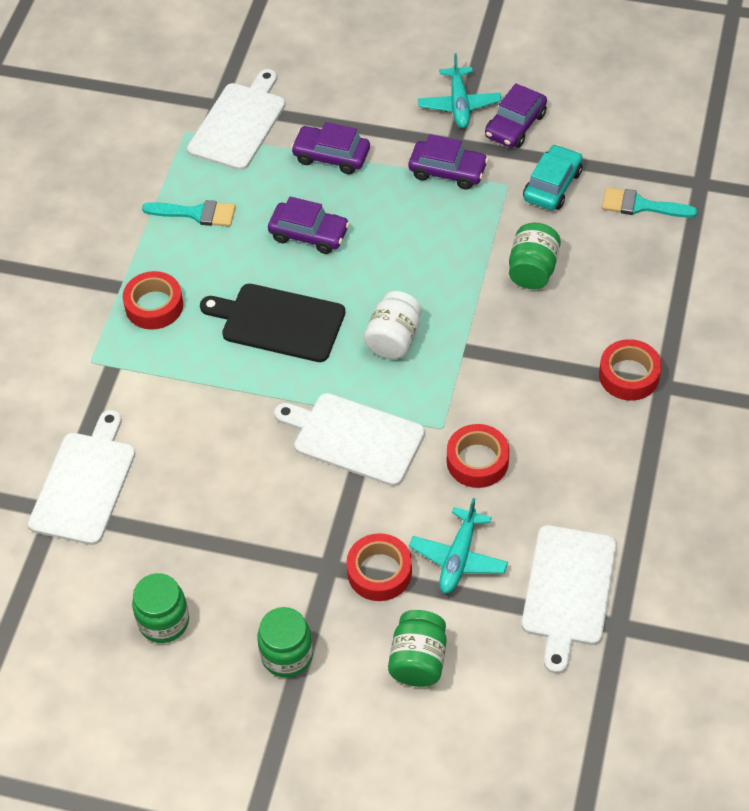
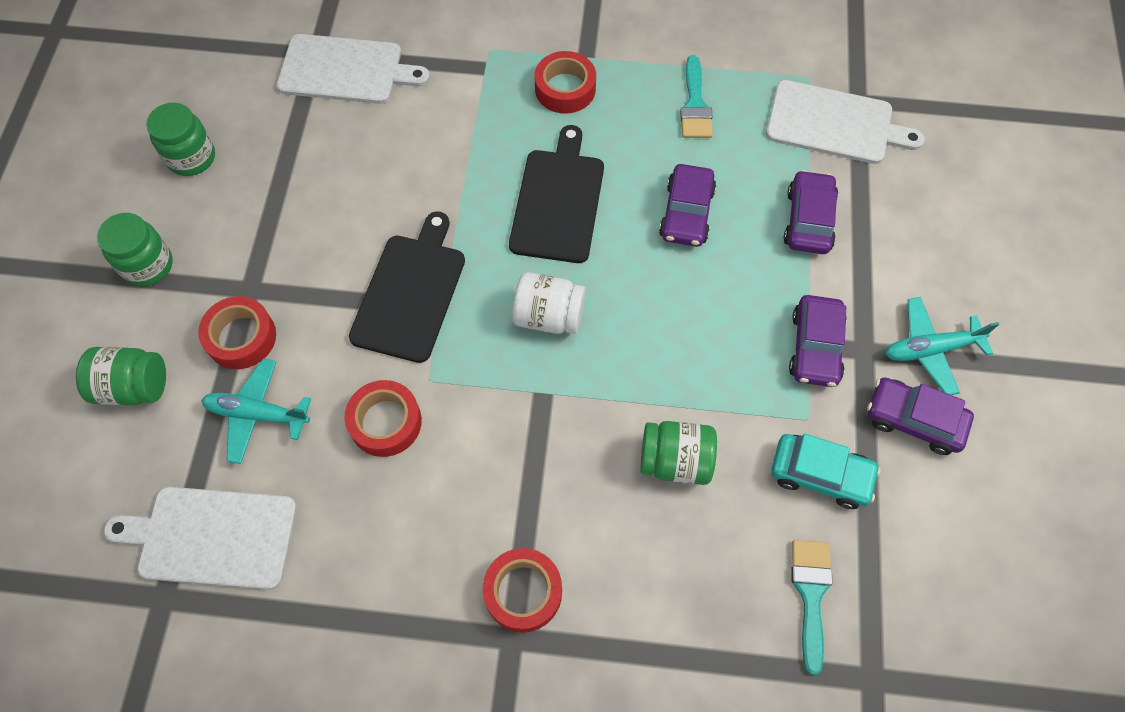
camera: 80 degrees right, 10 degrees up
white cutting board [274,393,425,486] -> black cutting board [349,211,465,363]

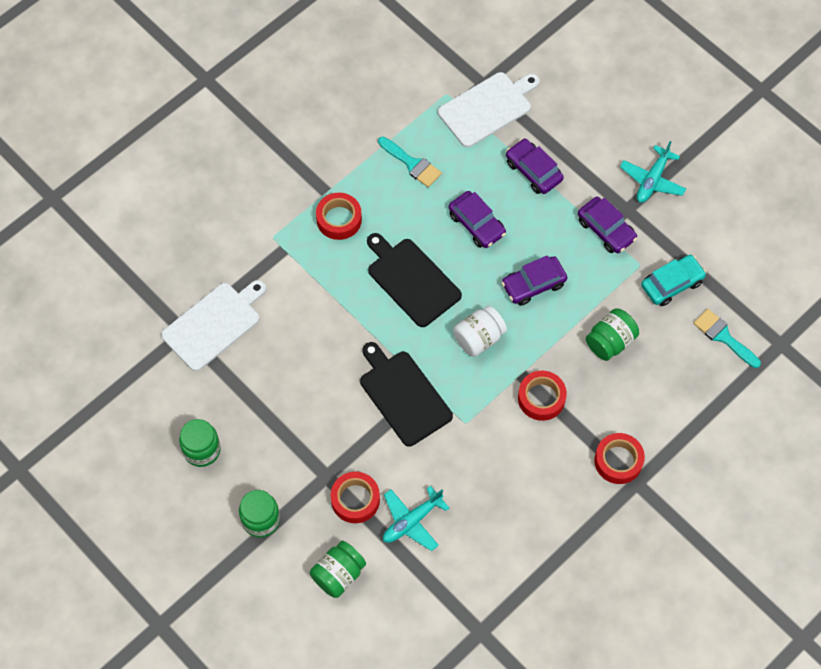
camera: 50 degrees left, 0 degrees up
white cutting board [104,487,297,590] -> none
red tape [344,380,422,457] -> red tape moved to [518,371,567,421]
purple car [867,377,974,455] -> purple car moved to [501,255,568,306]

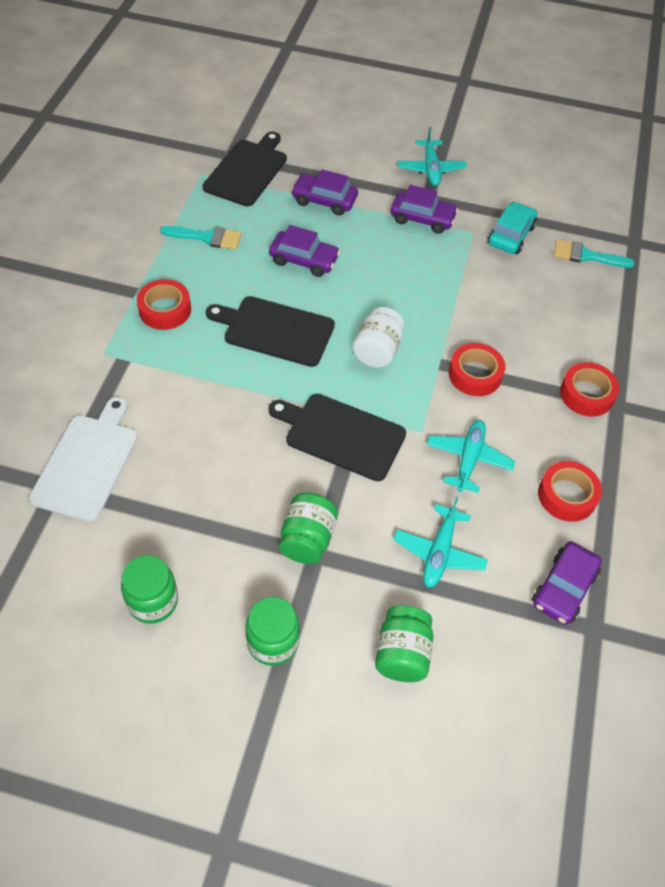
camera: 35 degrees left, 10 degrees down
red tape [331,472,380,523] -> red tape moved to [538,461,602,522]
white cutting board [438,72,540,147] -> black cutting board [202,131,287,206]
purple car [501,255,568,306] -> purple car moved to [532,541,602,625]
green jar [586,308,639,361] -> green jar moved to [279,493,338,564]
none -> turquoise plane [427,420,515,493]

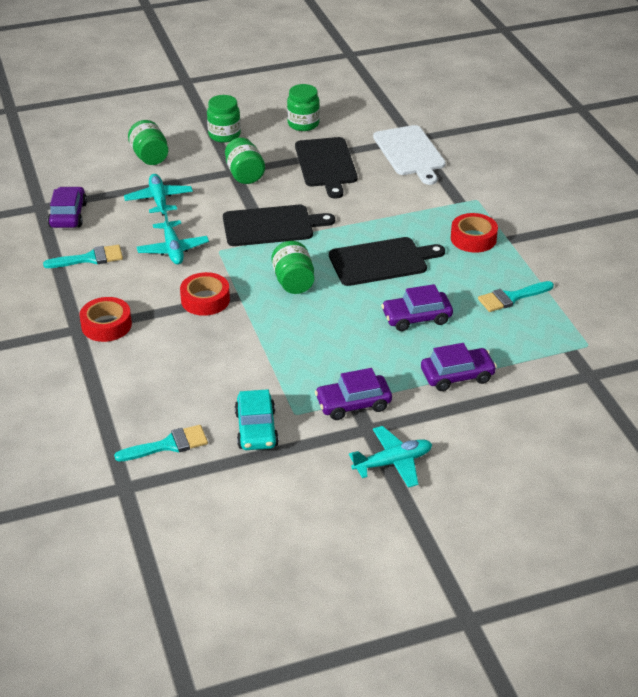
camera: 150 degrees right, 15 degrees down
black cutting board [202,131,287,206] -> black cutting board moved to [295,137,357,199]
white jar [352,307,405,368] -> green jar [271,241,314,294]
turquoise plane [397,127,467,186] -> turquoise plane turned 105 degrees clockwise [349,426,432,488]
red tape [538,461,602,522] -> turquoise brush [43,245,123,268]

